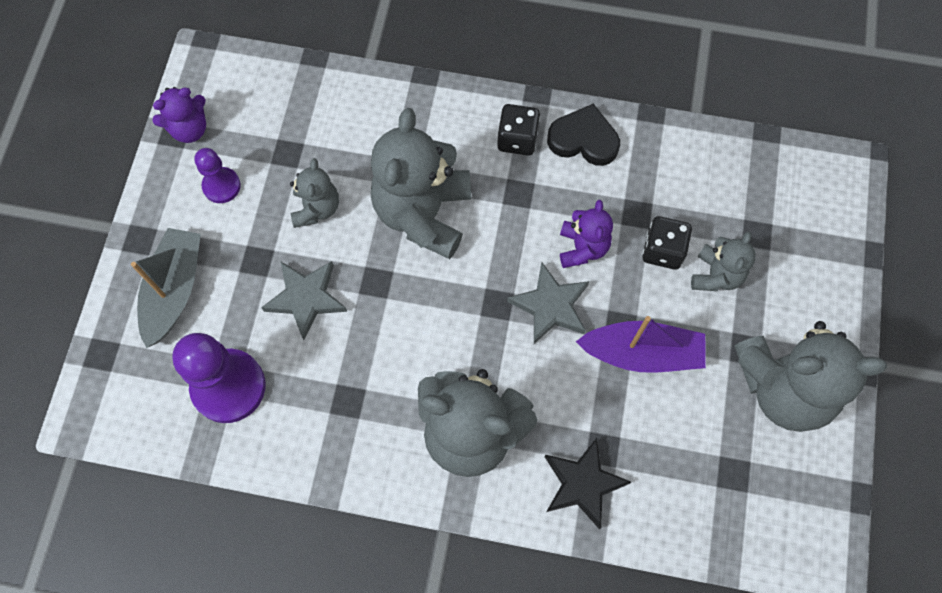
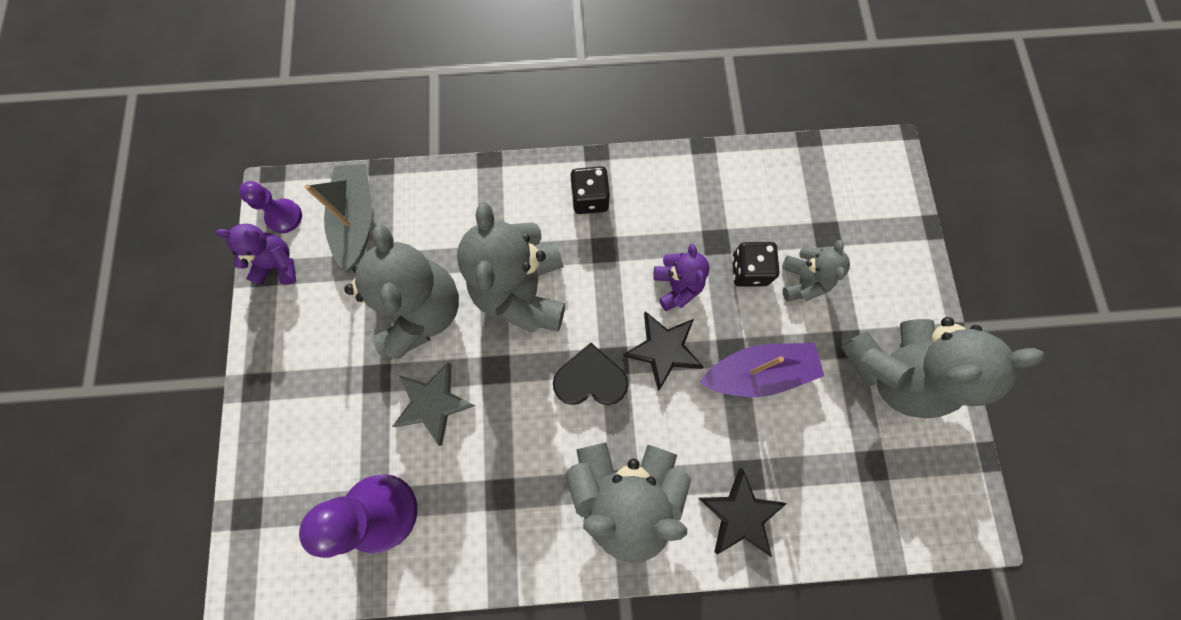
camera: 15 degrees left, 5 degrees up
grey boat [131,228,201,348] -> grey boat moved to [305,164,372,272]
purple teddy bear [152,87,206,143] -> purple teddy bear turned 135 degrees counterclockwise [216,224,296,285]
purple pawn [194,148,241,203] -> purple pawn moved to [239,181,302,233]
grey teddy bear [290,158,339,228] -> grey teddy bear [344,224,459,362], size x1.92
grey star [507,262,589,344] -> black star [623,311,703,391]
black heart [547,104,620,166] -> black heart moved to [553,343,629,405]

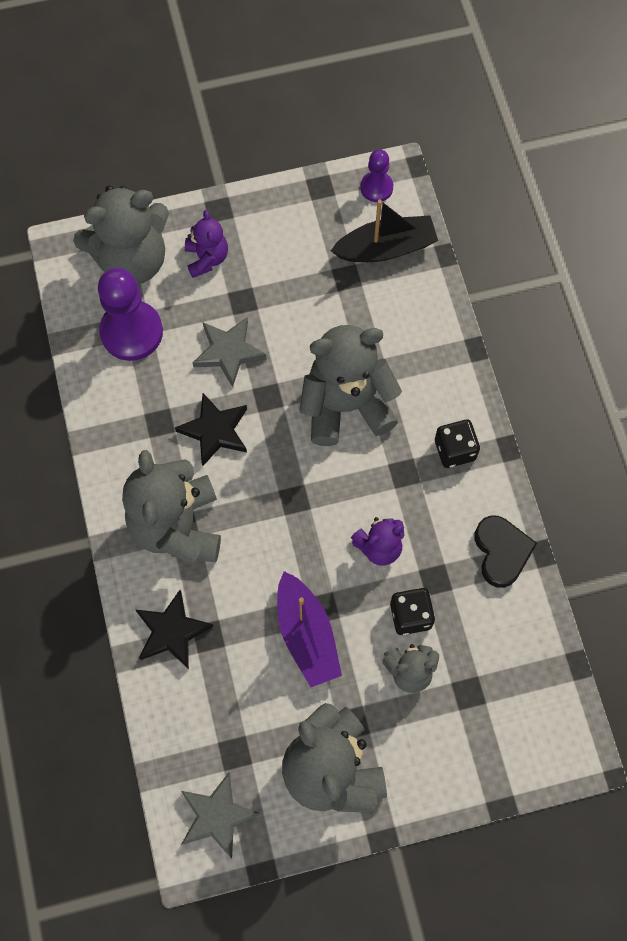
camera: 80 degrees right, 5 degrees down
purple teddy bear [216,224,296,285] -> purple teddy bear moved to [185,210,228,278]
grey boat [305,164,372,272] -> black boat [331,200,438,262]
grey teddy bear [344,224,459,362] -> grey teddy bear moved to [73,185,169,284]
black heart [553,343,629,405] -> black heart moved to [475,515,537,588]
black star [623,311,703,391] -> black star moved to [175,393,247,466]
none -> grey star [181,773,261,859]

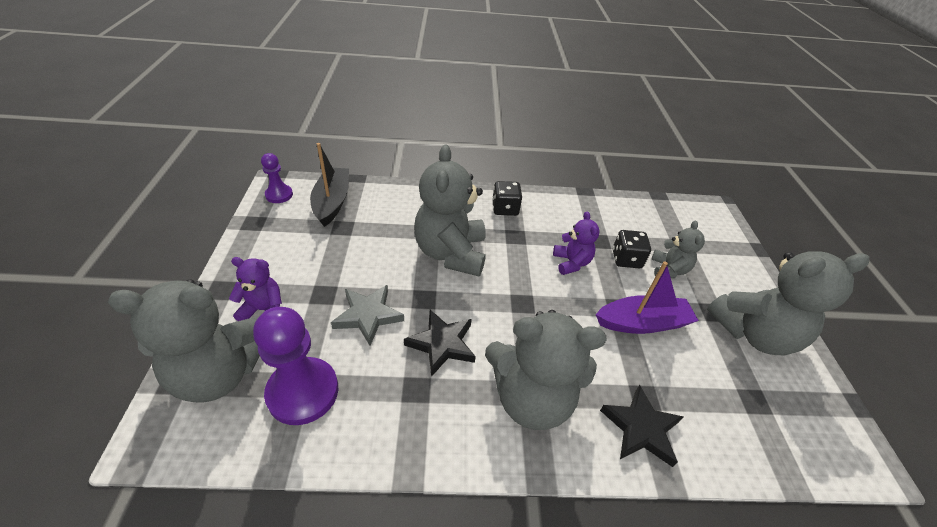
camera: 80 degrees left, 25 degrees down
grey teddy bear [73,185,169,284] -> grey teddy bear turned 90 degrees clockwise [108,280,260,403]
grey star [181,773,261,859] -> none
black heart [475,515,537,588] -> none

